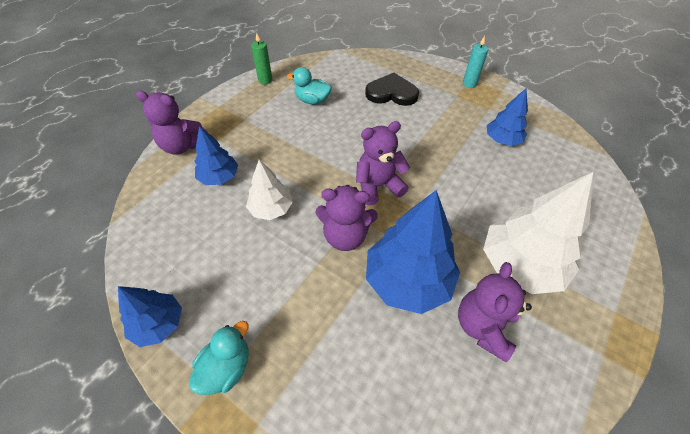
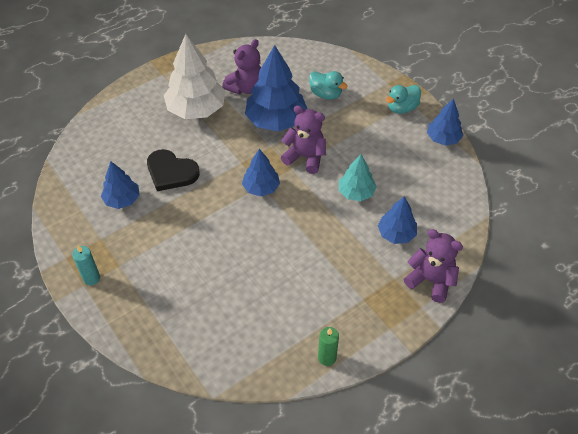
camera: 160 degrees left, 0 degrees up
white tree [246,160,293,220] -> turquoise tree [339,154,377,201]
turquoise duck [287,67,332,105] -> turquoise duck moved to [309,71,347,100]
purple teddy bear [356,121,410,206] -> blue tree [242,149,280,197]
black heart [365,73,419,106] -> black heart moved to [147,149,200,191]

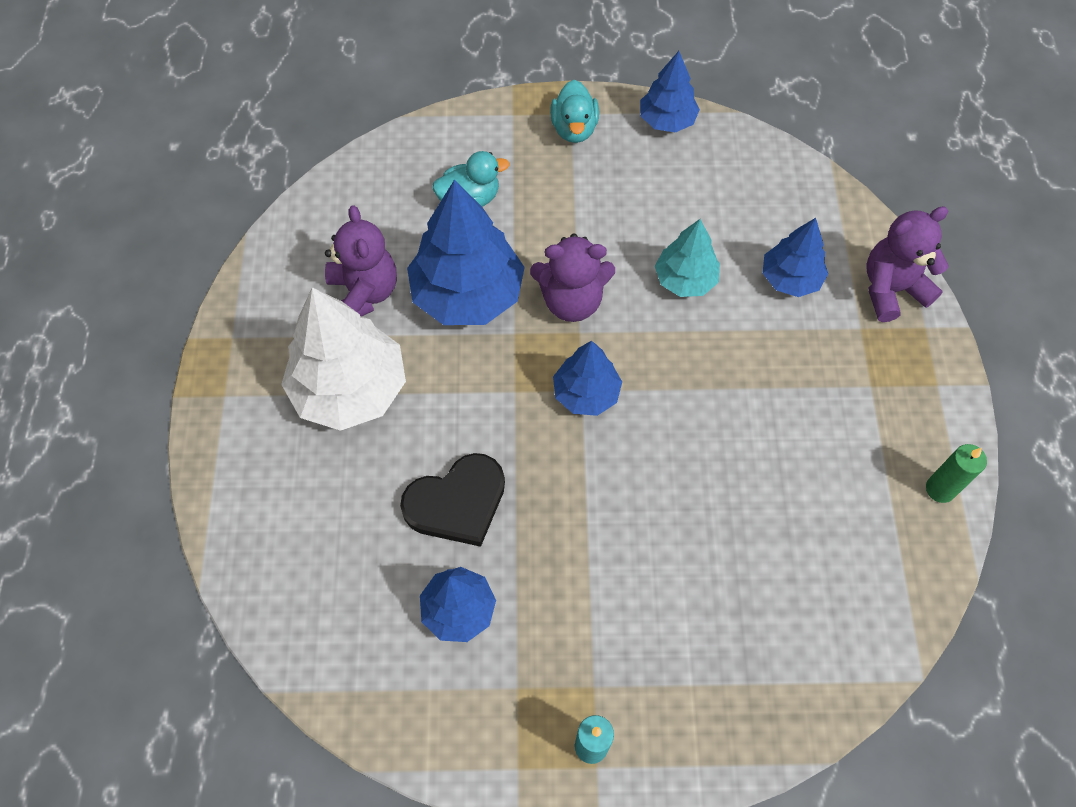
camera: 55 degrees left, 10 degrees up
purple teddy bear [281,105,326,174] -> purple teddy bear turned 150 degrees counterclockwise [530,233,615,322]

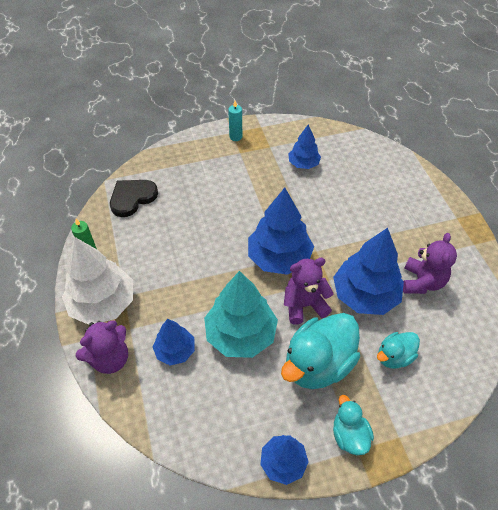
camera: 165 degrees right, 10 degrees down
white tree [281,287,406,431] -> white tree moved to [62,237,133,325]
purple teddy bear [325,205,397,317] -> purple teddy bear turned 135 degrees counterclockwise [403,233,457,294]
black heart [400,453,505,547] -> black heart moved to [110,180,158,217]
blue tree [553,341,622,416] -> blue tree [248,188,314,275], size x1.76
turquoise tree [655,219,720,297] -> turquoise tree [204,271,278,358], size x1.76
none -> turquoise duck [281,313,360,389]

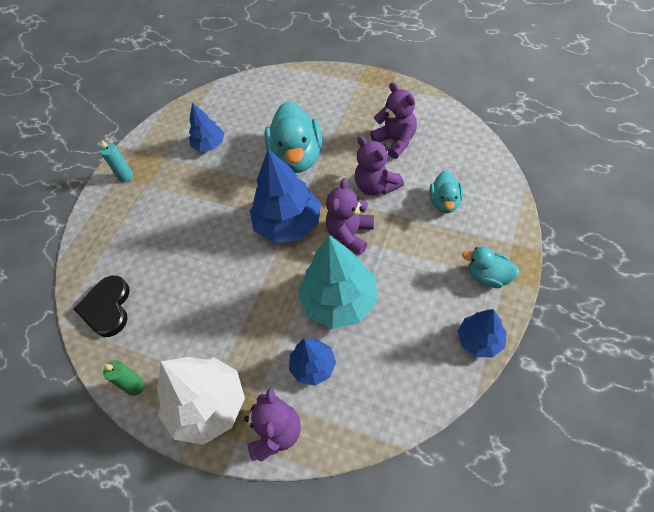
camera: 45 degrees left, 5 degrees up
turquoise duck [281,313,360,389] -> turquoise duck moved to [264,101,322,173]
blue tree [333,228,404,315] -> purple teddy bear [355,136,404,195]

